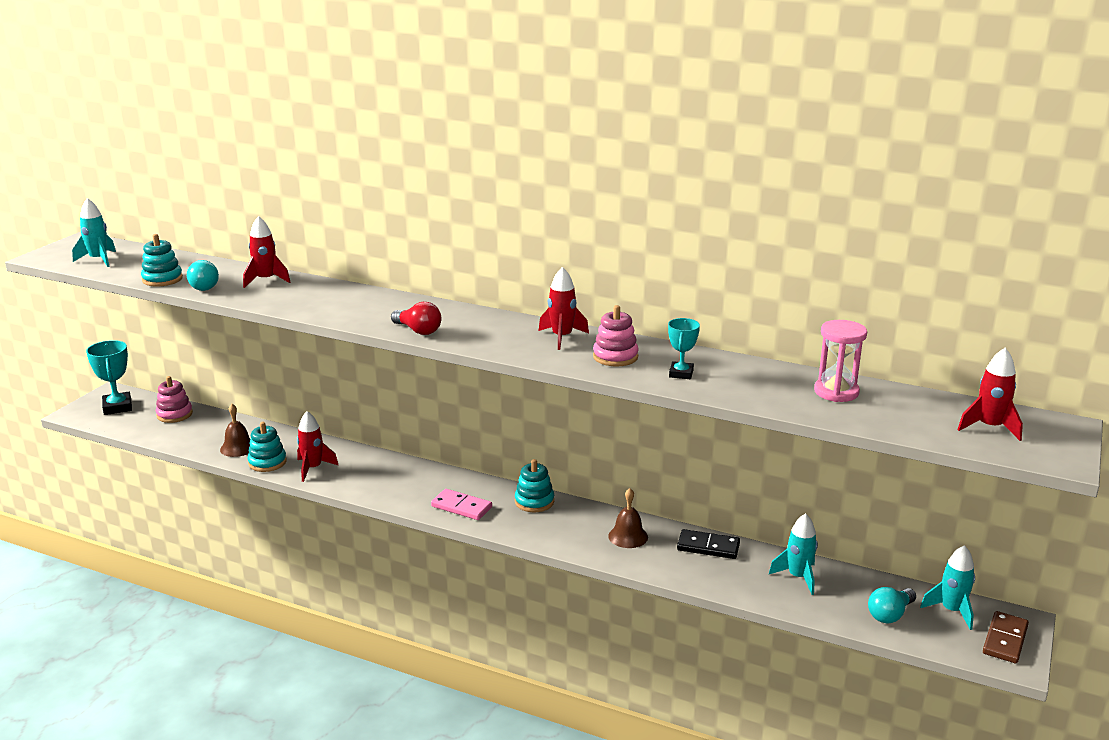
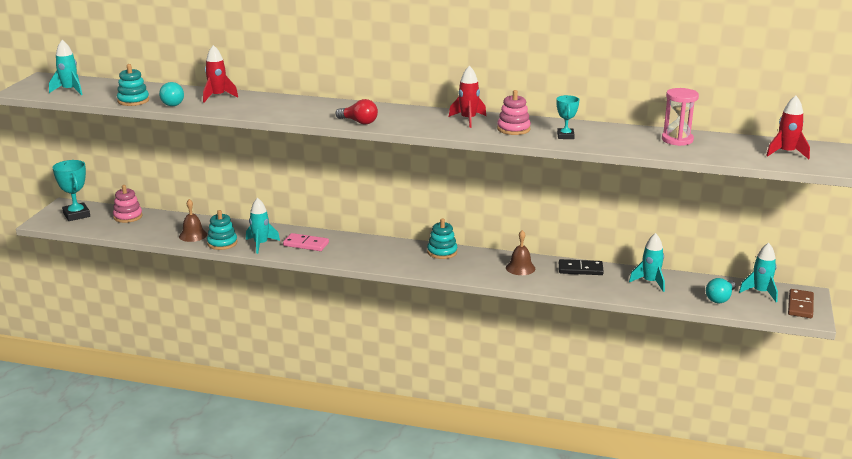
camera: 10 degrees left, 0 degrees up
red rocket [297,411,338,482] -> turquoise rocket [246,198,280,254]
pink domino [431,489,492,520] -> pink domino moved to [283,233,329,251]

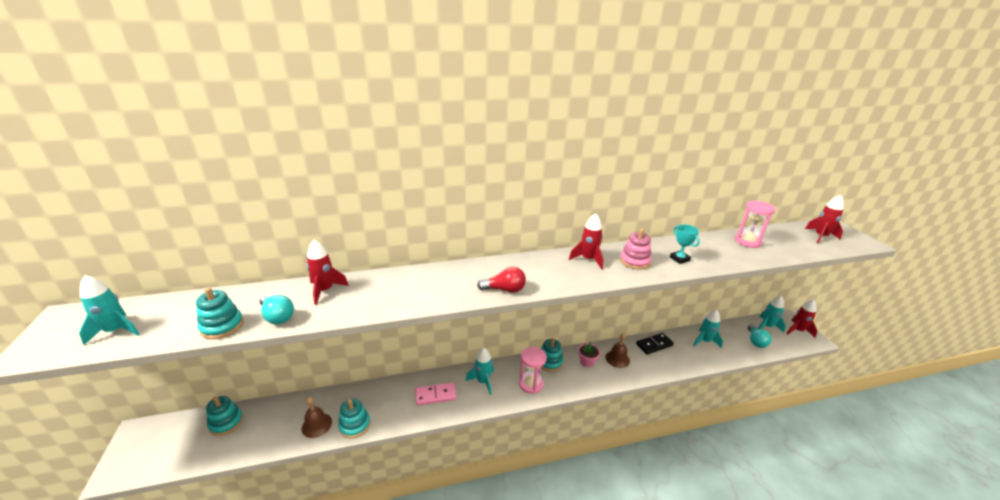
camera: 30 degrees left, 5 degrees up
turquoise trophy [52,160,90,221] -> none
pink stacking toy [113,185,142,223] -> turquoise stacking toy [206,396,243,436]
turquoise rocket [246,198,280,254] -> turquoise rocket moved to [466,348,494,395]
brown domino [788,289,814,318] -> red rocket [787,299,817,337]
none -> pink hourglass [519,347,547,394]
none -> pink flower pot [578,342,600,367]

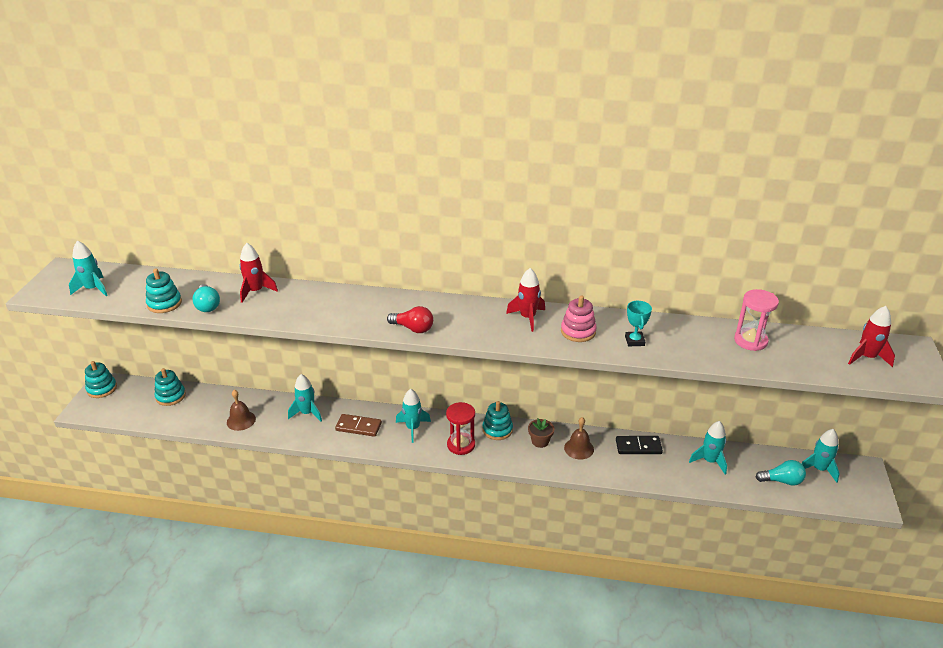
camera: 25 degrees right, 5 degrees up
turquoise stacking toy [338,399,371,438] -> turquoise stacking toy moved to [85,361,117,398]
pink domino [415,383,456,406] -> brown domino [335,414,382,437]
pink hourglass [519,347,547,394] -> red hourglass [446,402,475,455]
pink flower pot [578,342,600,367] -> brown flower pot [528,419,554,448]
turquoise light bulb [748,324,771,348] -> turquoise light bulb turned 120 degrees counterclockwise [756,460,806,486]
red rocket [787,299,817,337] -> none
none -> turquoise rocket [288,374,322,421]

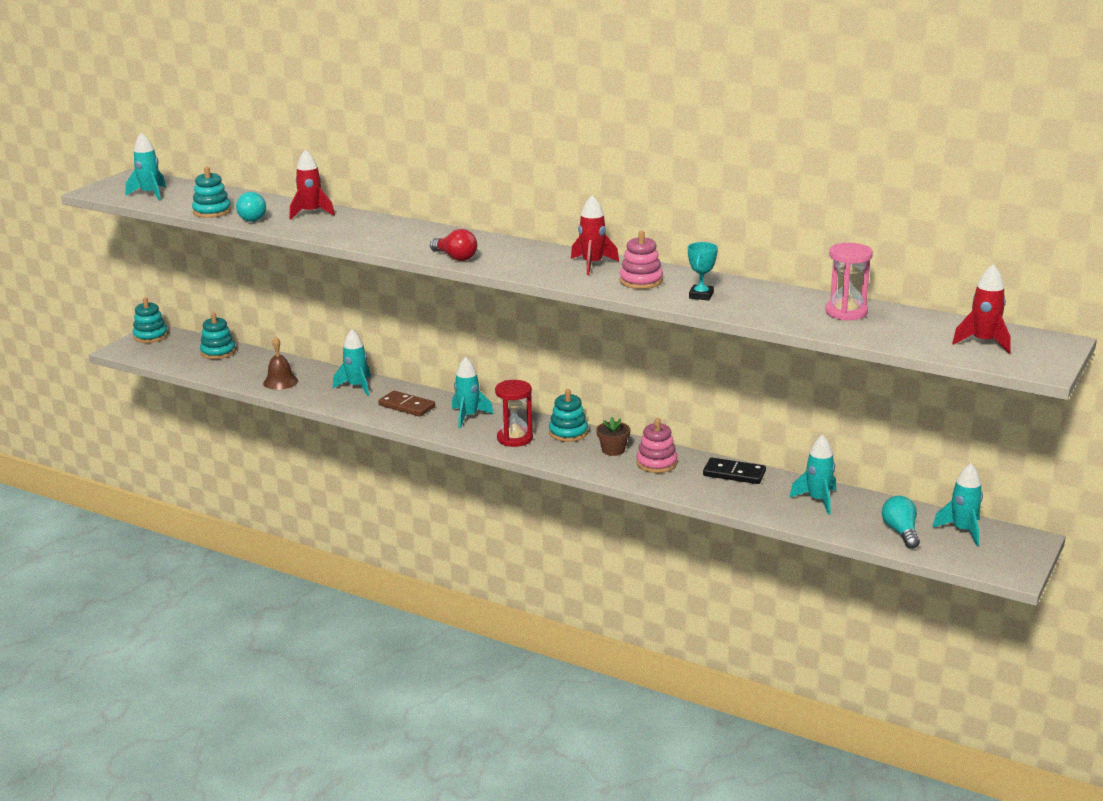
camera: 20 degrees right, 10 degrees down
brown bell [564,417,594,459] -> pink stacking toy [637,418,677,473]
turquoise light bulb [756,460,806,486] -> turquoise light bulb turned 120 degrees counterclockwise [882,496,920,549]

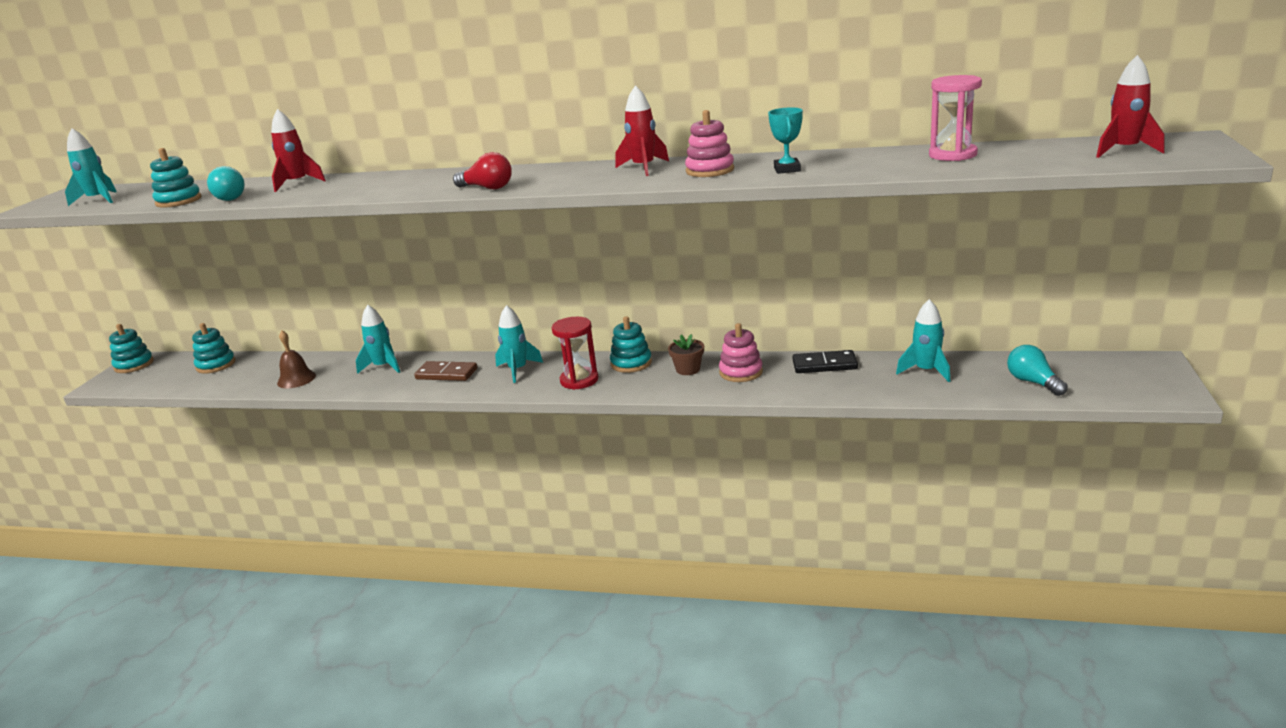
camera: 15 degrees left, 0 degrees up
turquoise rocket [932,463,983,546] -> none

